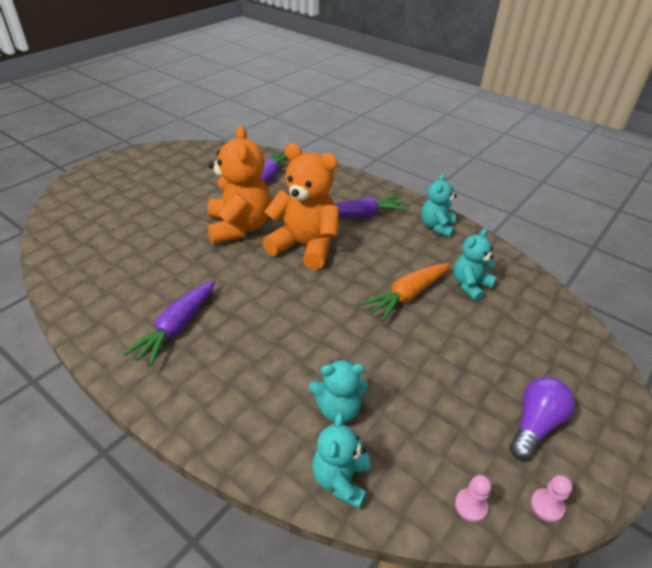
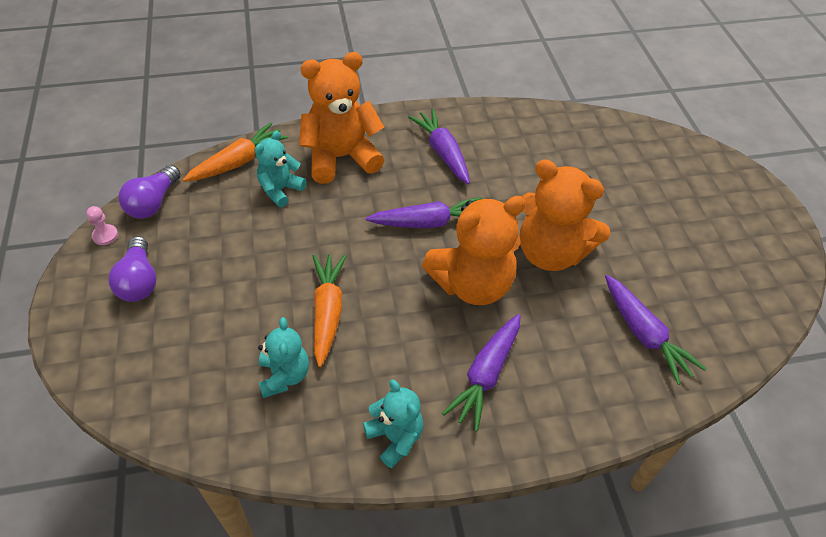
camera: 130 degrees right, 10 degrees up
turquoise teddy bear [312,412,370,509] -> orange carrot [183,122,288,182]
pink pawn [455,475,491,522] -> purple light bulb [118,165,181,219]
none -> orange teddy bear [299,52,384,184]
none -> purple carrot [366,197,482,228]

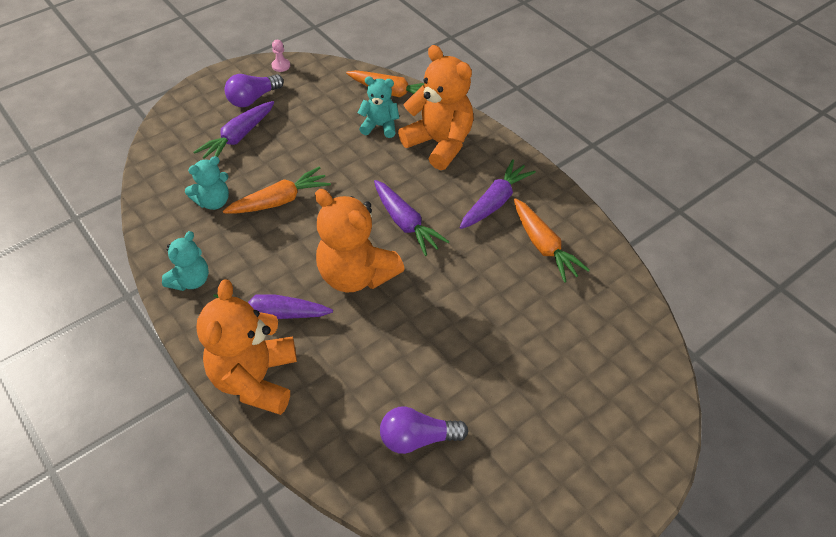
camera: 65 degrees right, 0 degrees up
purple light bulb [118,165,181,219] -> purple light bulb moved to [380,407,468,454]
orange teddy bear [520,159,611,271] -> orange teddy bear moved to [196,279,297,415]
purple carrot [605,275,706,385] -> purple carrot moved to [194,101,274,159]
none -> orange carrot [514,198,590,283]

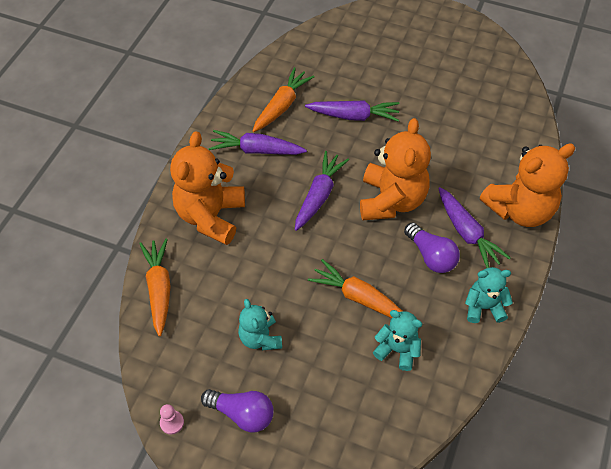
camera: 120 degrees left, 5 degrees up
purple carrot [194,101,274,159] -> purple carrot moved to [305,100,399,122]
turquoise teddy bear [358,76,399,138] -> turquoise teddy bear moved to [238,299,282,350]
purple light bulb [380,407,468,454] -> purple light bulb moved to [404,222,460,273]

